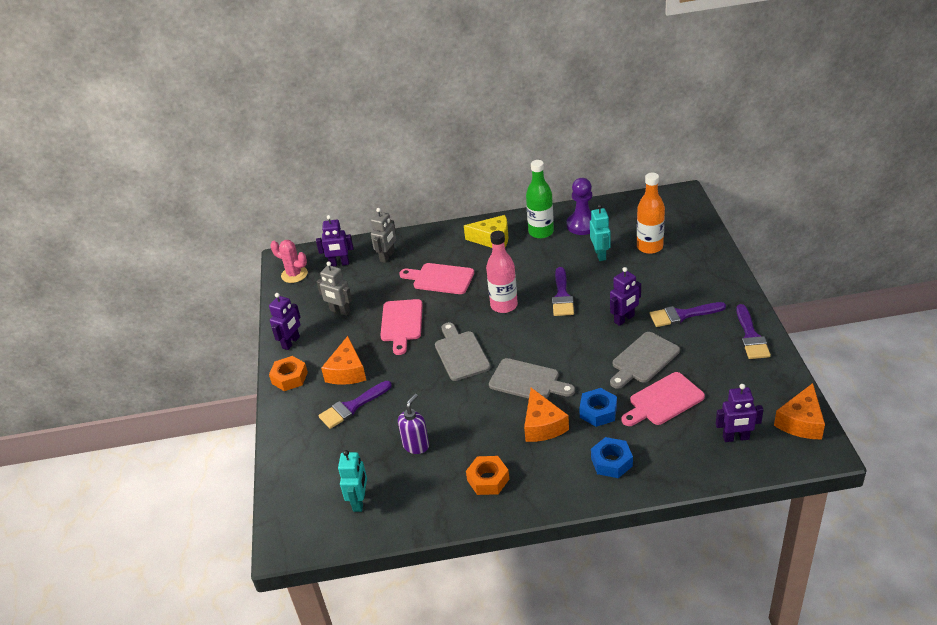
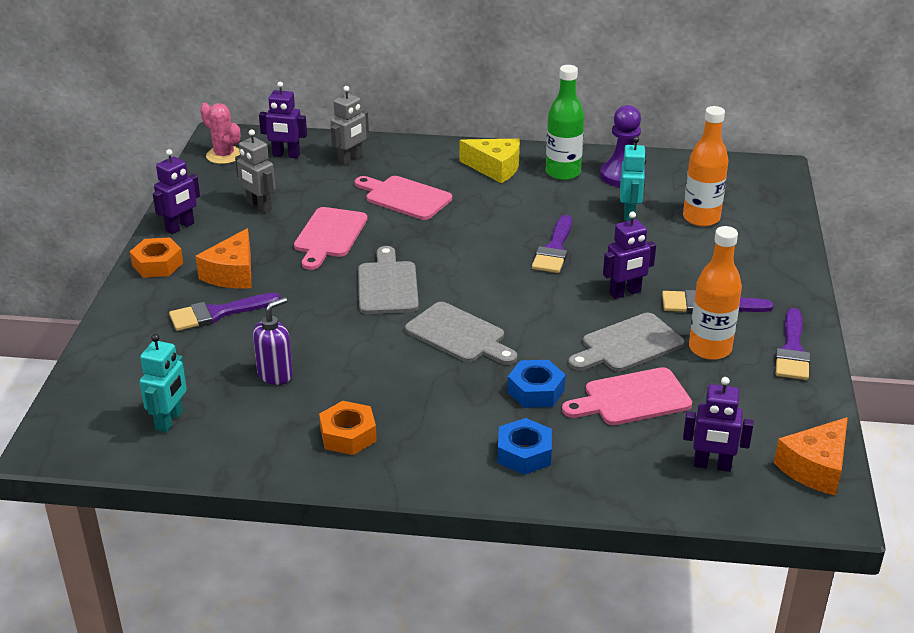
camera: 10 degrees right, 5 degrees down
pink bottle [486,231,518,313] -> none
orange cheese [524,388,569,442] -> none
none -> orange bottle [689,226,742,360]

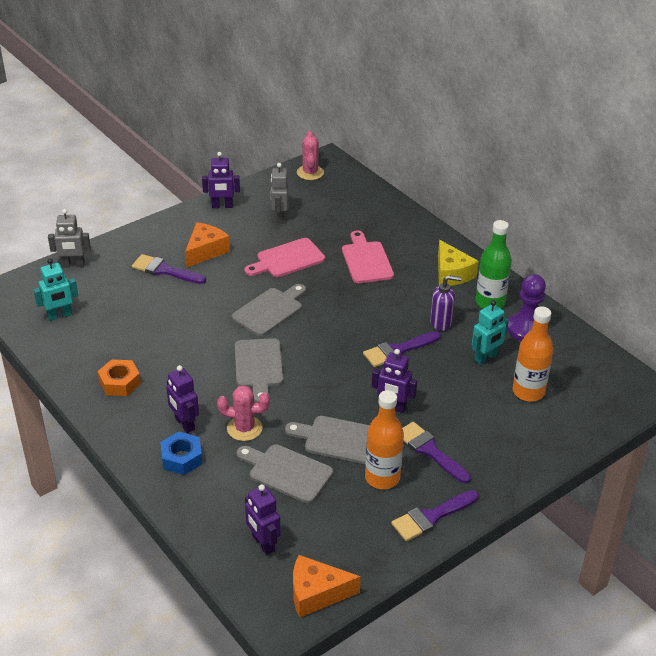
camera: 45 degrees right, 5 degrees up
orange nut [130,237,183,278] -> none
orange cheese [195,228,252,289] -> orange cheese turned 150 degrees clockwise [185,222,230,268]
purple soap dispenser [253,297,293,385] -> purple soap dispenser moved to [430,275,461,331]
purple robot [259,82,307,159] -> purple robot moved to [166,365,199,433]
grey robot [331,86,369,166] -> grey robot moved to [48,209,91,268]
blue nut [507,360,566,408] -> pink cactus [217,385,270,441]
pink cutting board [562,367,692,425] -> grey cutting board [236,444,333,503]

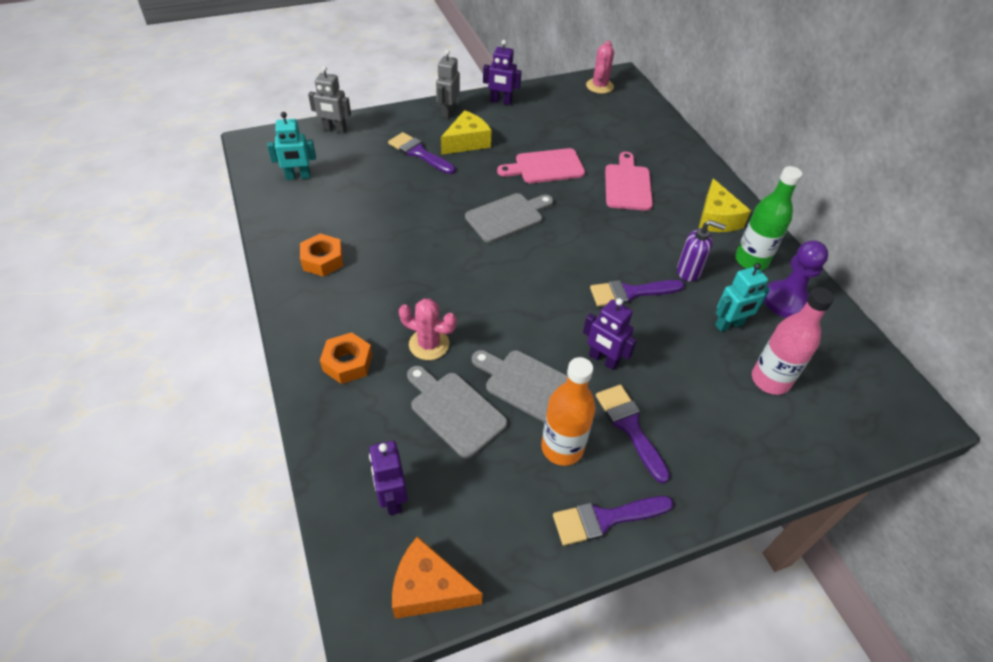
camera: 15 degrees right, 10 degrees up
blue nut [160,432,203,475] -> orange nut [320,332,372,384]
purple robot [166,365,199,433] -> none
orange cheese [185,222,230,268] -> yellow cheese [441,110,492,155]
grey cutting board [235,338,283,402] -> none
grey robot [271,163,288,223] -> grey robot moved to [436,50,460,118]
orange bottle [513,307,553,402] -> pink bottle [752,287,834,395]

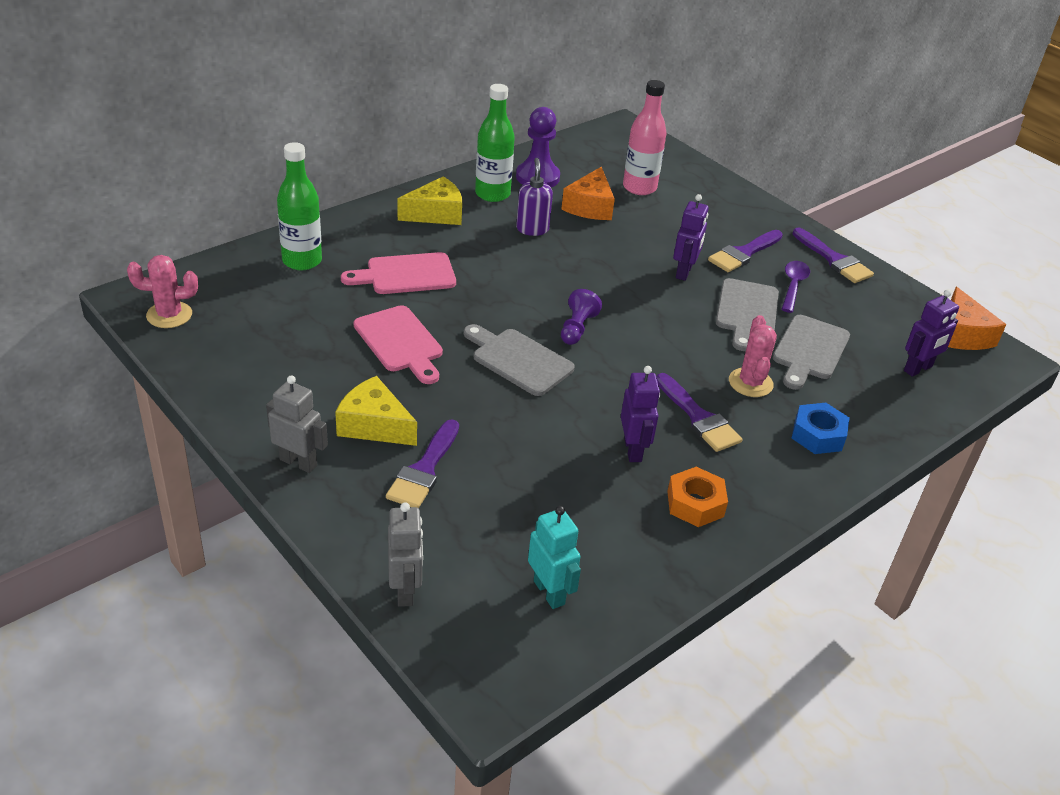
camera: 110 degrees left, 10 degrees down
orange nut [320,332,372,384] -> blue nut [792,403,850,454]
grey robot [436,50,460,118] -> grey robot turned 150 degrees counterclockwise [266,375,328,473]
purple robot [483,40,522,105] -> purple robot moved to [621,366,660,462]
orange bottle [541,357,596,466] -> purple spoon [782,261,810,313]
purple brush [590,280,684,306] -> purple brush moved to [656,373,743,452]
turquoise robot [715,263,770,332] -> orange cheese [561,167,615,220]
none -> green bottle [277,142,322,270]
none -> purple pawn [561,289,602,345]

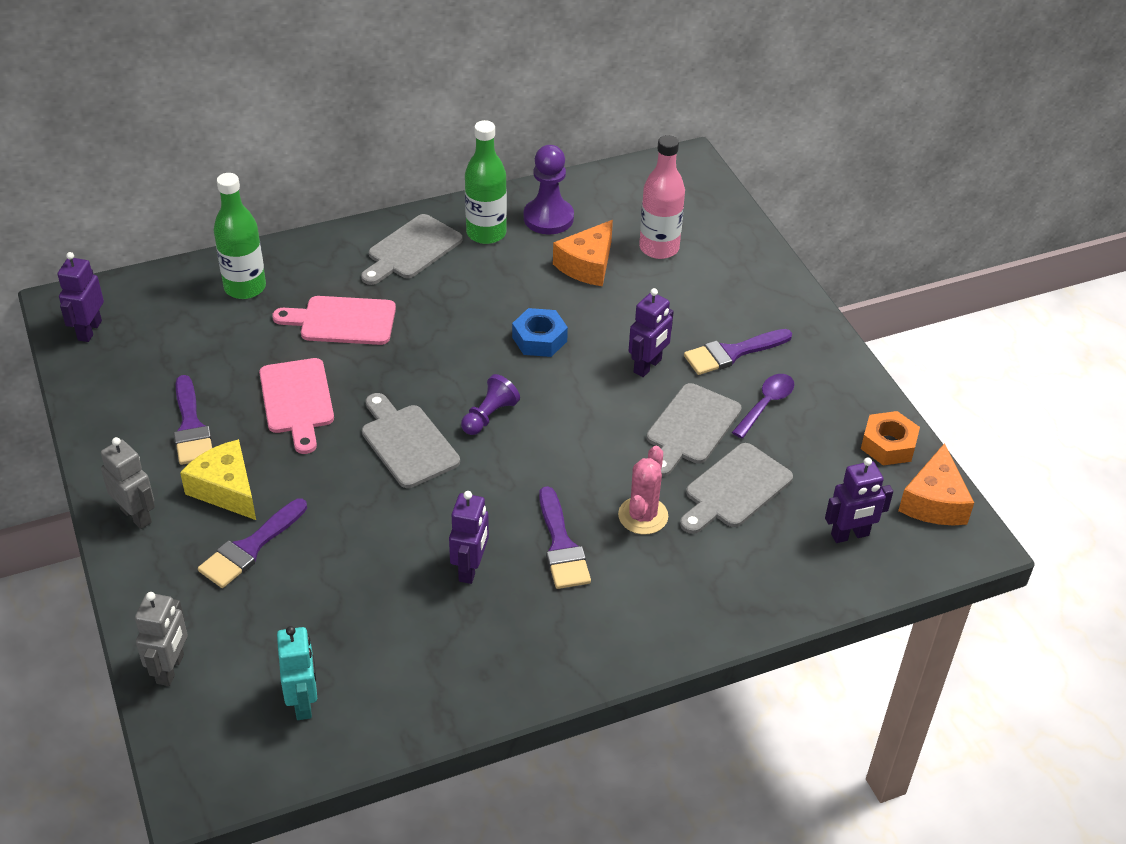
camera: 20 degrees right, 5 degrees up
pink cactus [127,255,198,328] -> purple robot [57,252,104,342]
yellow cheese [398,176,462,225] -> grey cutting board [361,214,463,285]
purple soap dispenser [516,158,553,236] -> none
orange nut [667,467,728,527] -> orange nut moved to [861,411,920,466]
blue nut [792,403,850,454] -> blue nut moved to [512,308,568,357]
purple brush [793,228,874,283] -> purple brush moved to [174,375,212,465]

